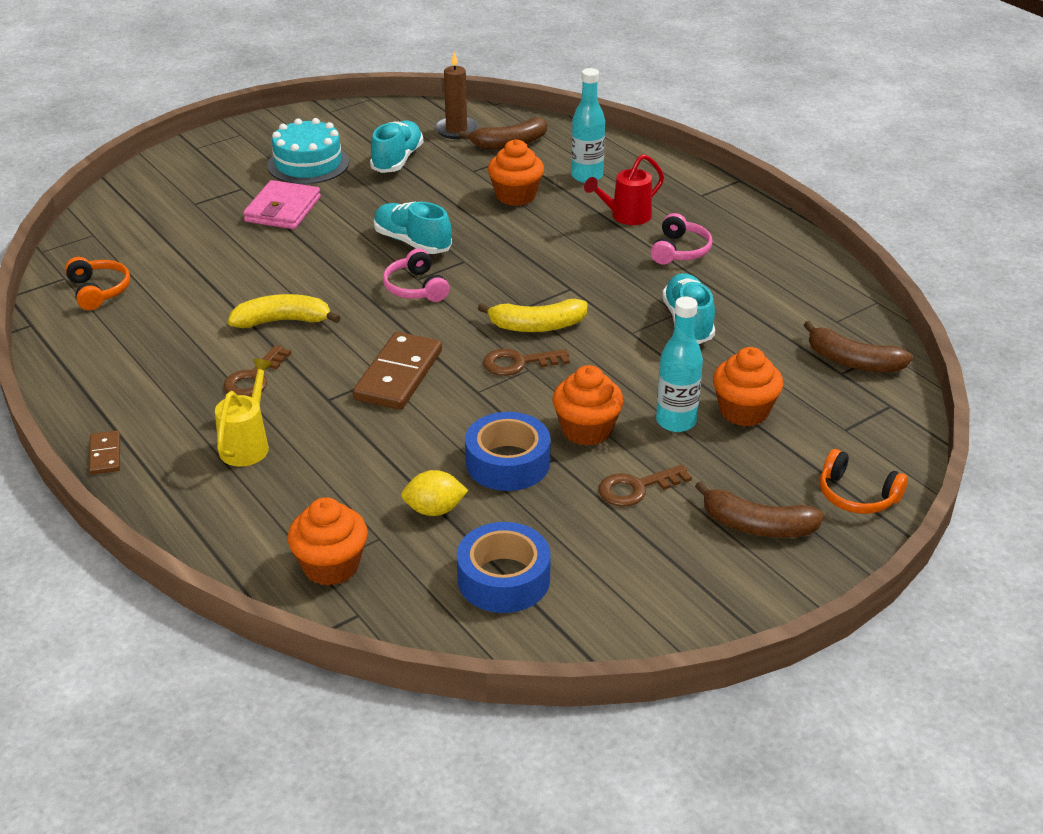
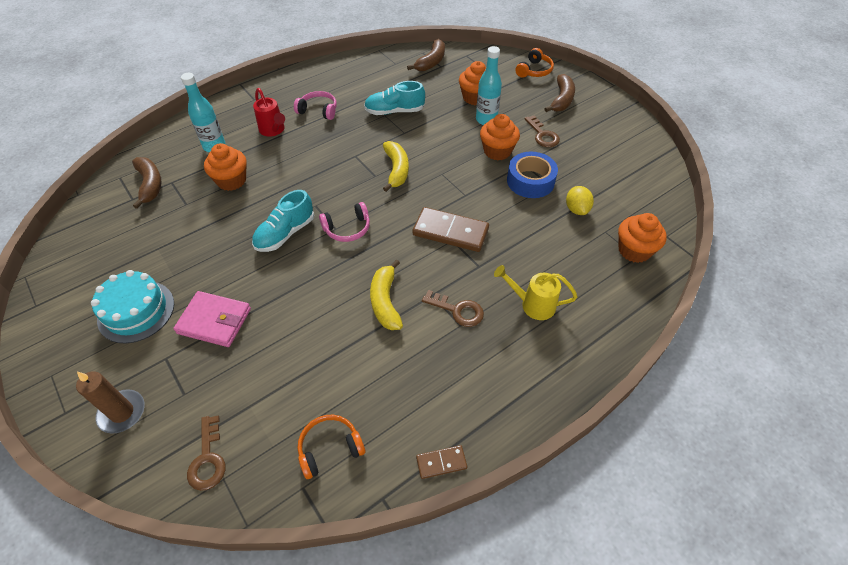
camera: 90 degrees left, 15 degrees up
brown domino [89,430,120,475] -> brown domino moved to [416,445,467,479]
turquoise shoe [370,121,423,173] -> none
brown candle [435,52,478,139] -> brown candle moved to [76,371,145,434]
blue tape [457,522,551,613] -> none
brown key [483,349,570,376] -> brown key moved to [187,416,226,491]

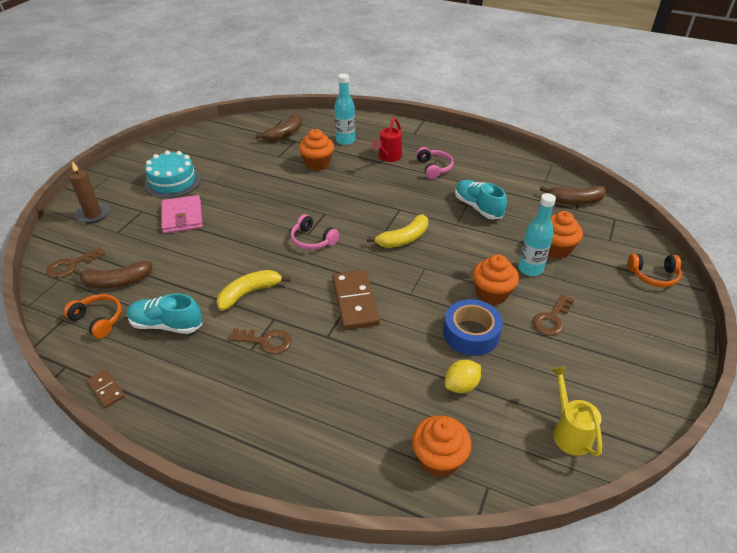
camera: 60 degrees right, 10 degrees down
turquoise shoe [252,190,314,252] -> turquoise shoe moved to [127,293,202,334]
brown key [422,290,484,327] -> brown key turned 75 degrees counterclockwise [228,328,292,354]
yellow watering can [494,265,578,320] -> yellow watering can moved to [551,366,602,457]
brown banana [545,74,575,112] -> brown banana moved to [74,261,152,288]

